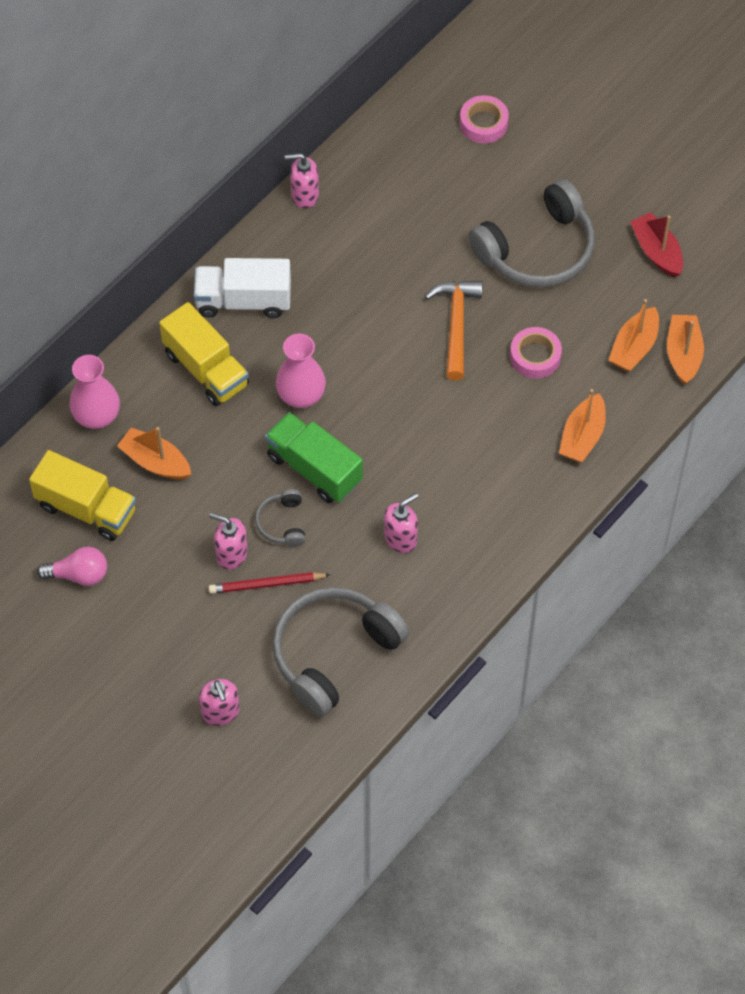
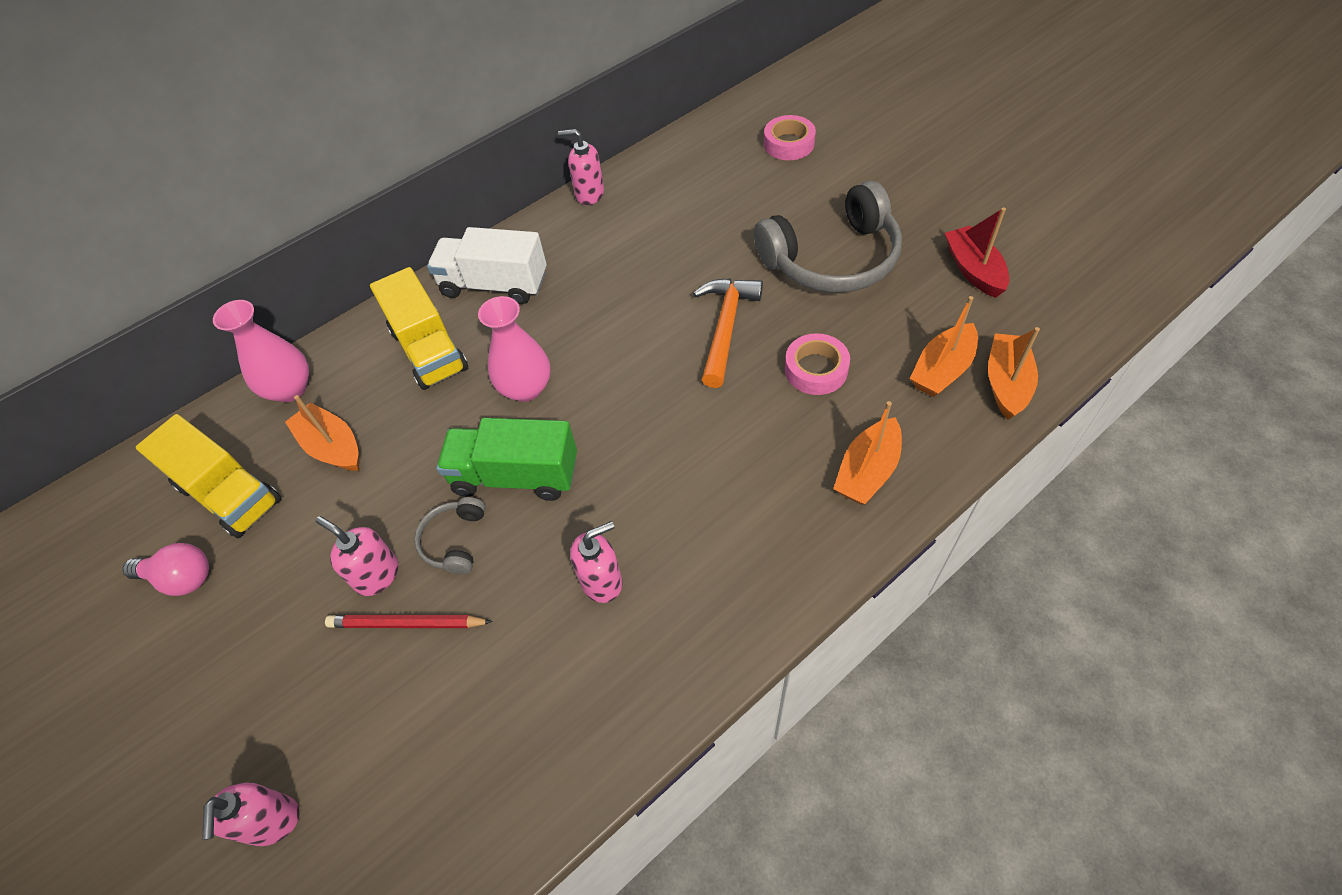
camera: 15 degrees right, 5 degrees down
green truck [265,412,363,503] -> green truck turned 45 degrees counterclockwise [436,418,577,501]
grey headphones [272,587,410,717] -> none

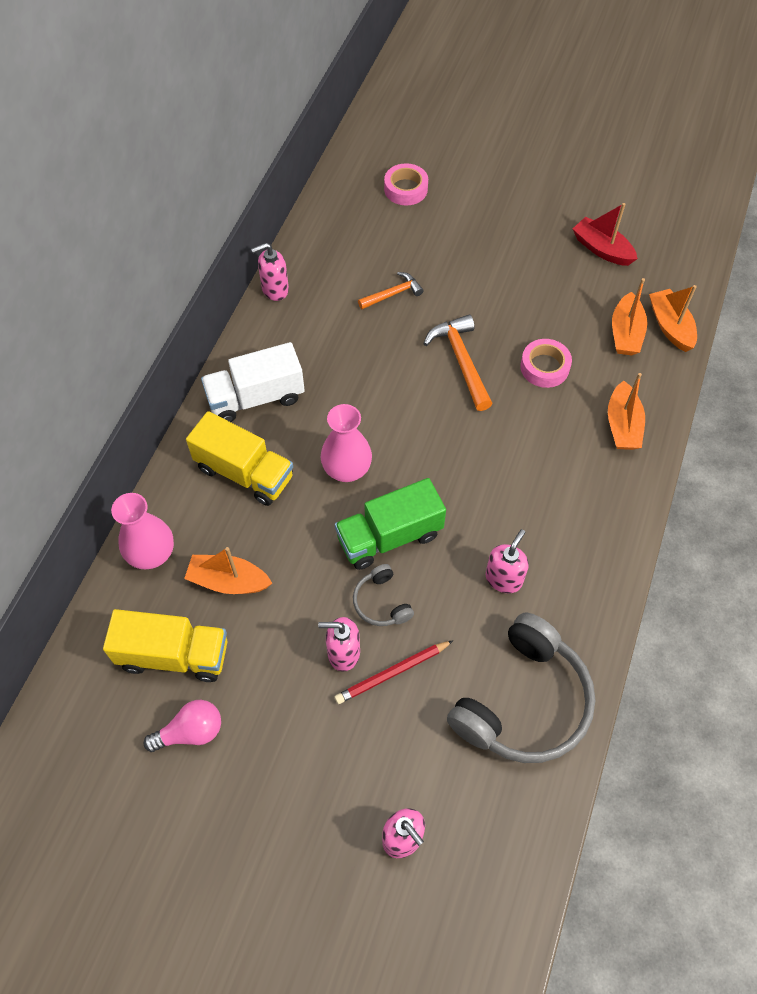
camera: 35 degrees left, 5 degrees up
grey headphones [754,181,902,293] -> grey headphones moved to [447,612,595,763]
none -> orange hammer [358,272,424,309]

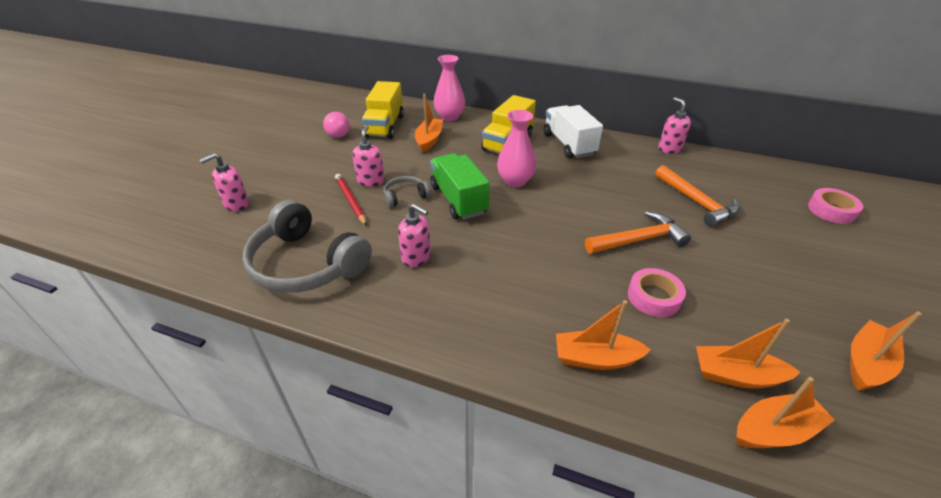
camera: 90 degrees right, 20 degrees down
orange hammer [358,272,424,309] -> orange hammer [655,165,740,227], size x1.60
red boat [573,203,638,266] -> orange boat [850,311,921,390]

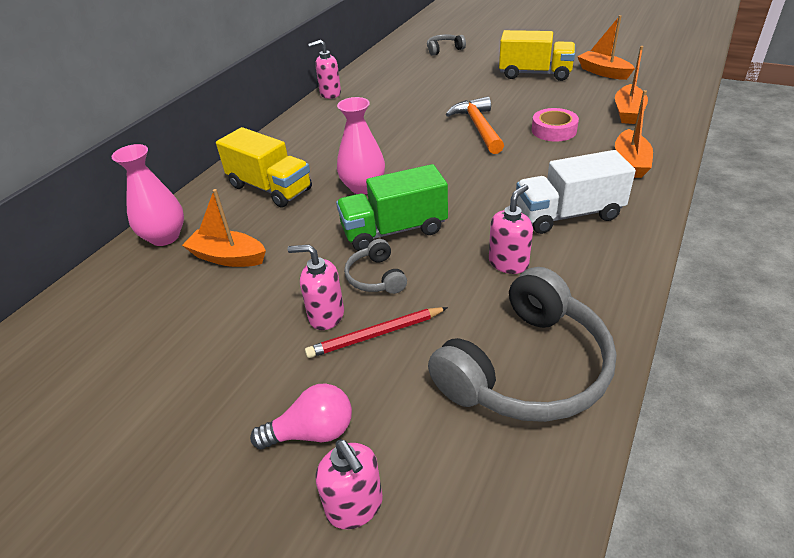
camera: 80 degrees left, 0 degrees up
pink light bulb [323,112,350,138] -> pink light bulb moved to [250,384,352,449]
yellow truck [362,81,404,139] -> yellow truck moved to [499,30,575,81]
white truck [544,105,603,158] -> white truck moved to [516,150,636,234]
orange hammer [655,165,740,227] -> none
orange boat [737,377,835,448] -> none
pink tape [808,188,863,224] -> grey headphones [427,34,466,56]

